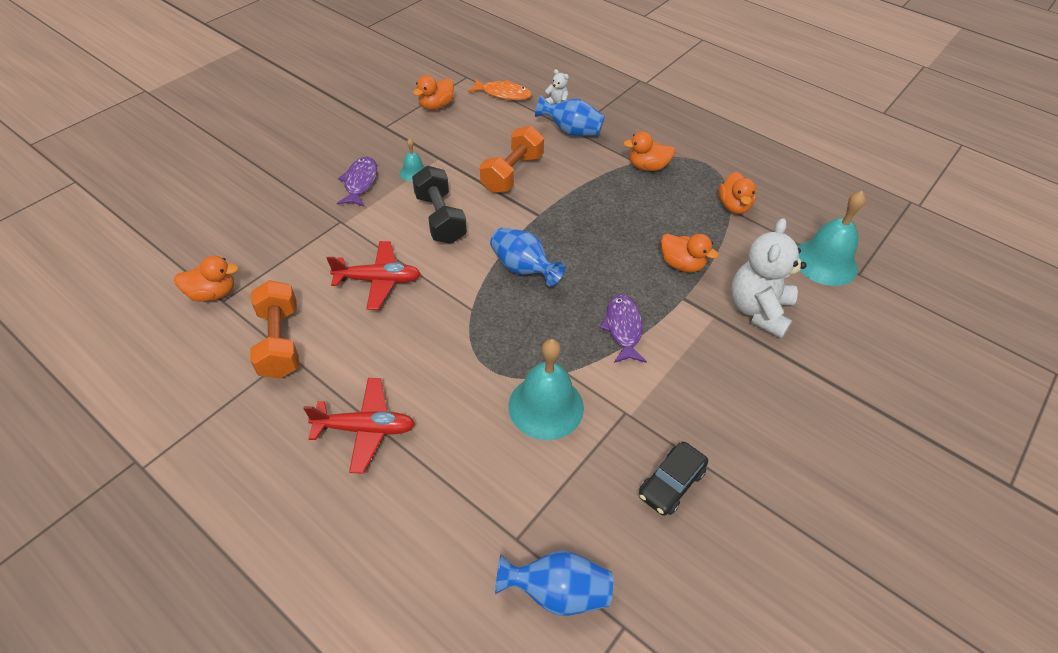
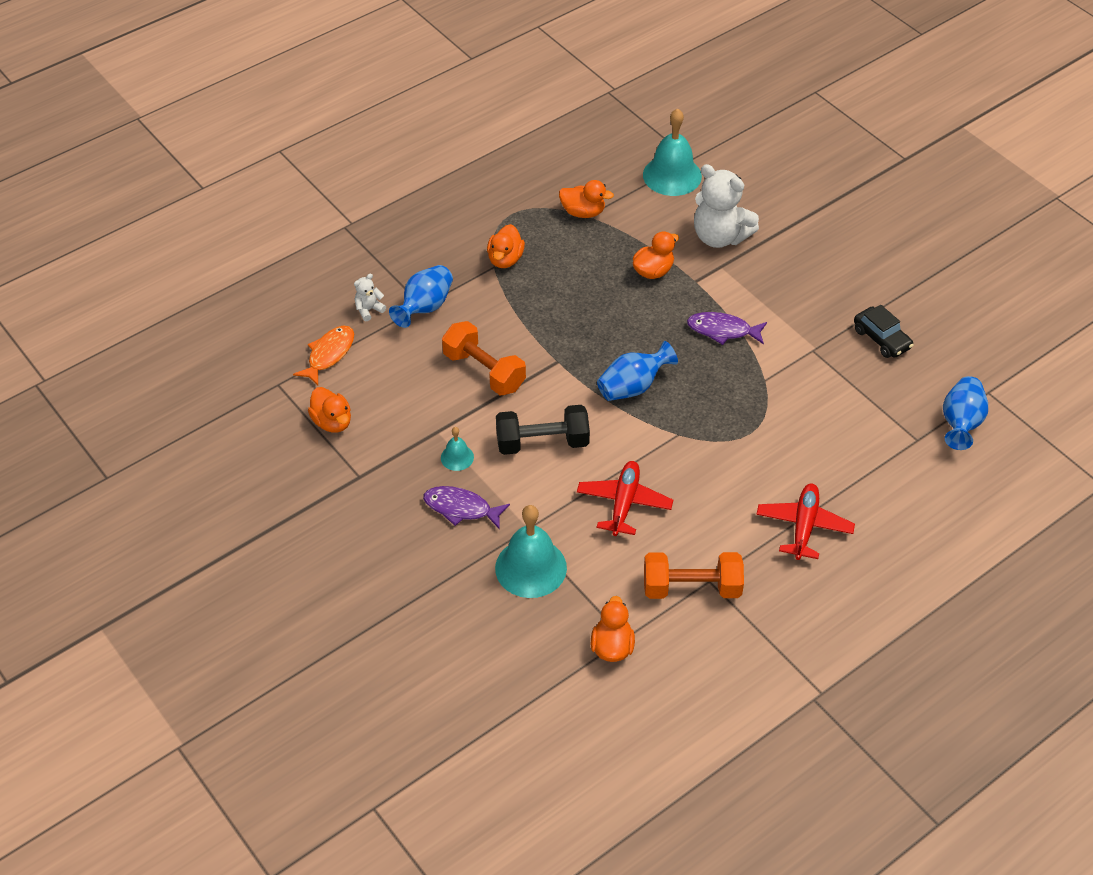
camera: 75 degrees left, 0 degrees up
turquoise bell [508,339,584,440] -> turquoise bell moved to [495,505,567,598]

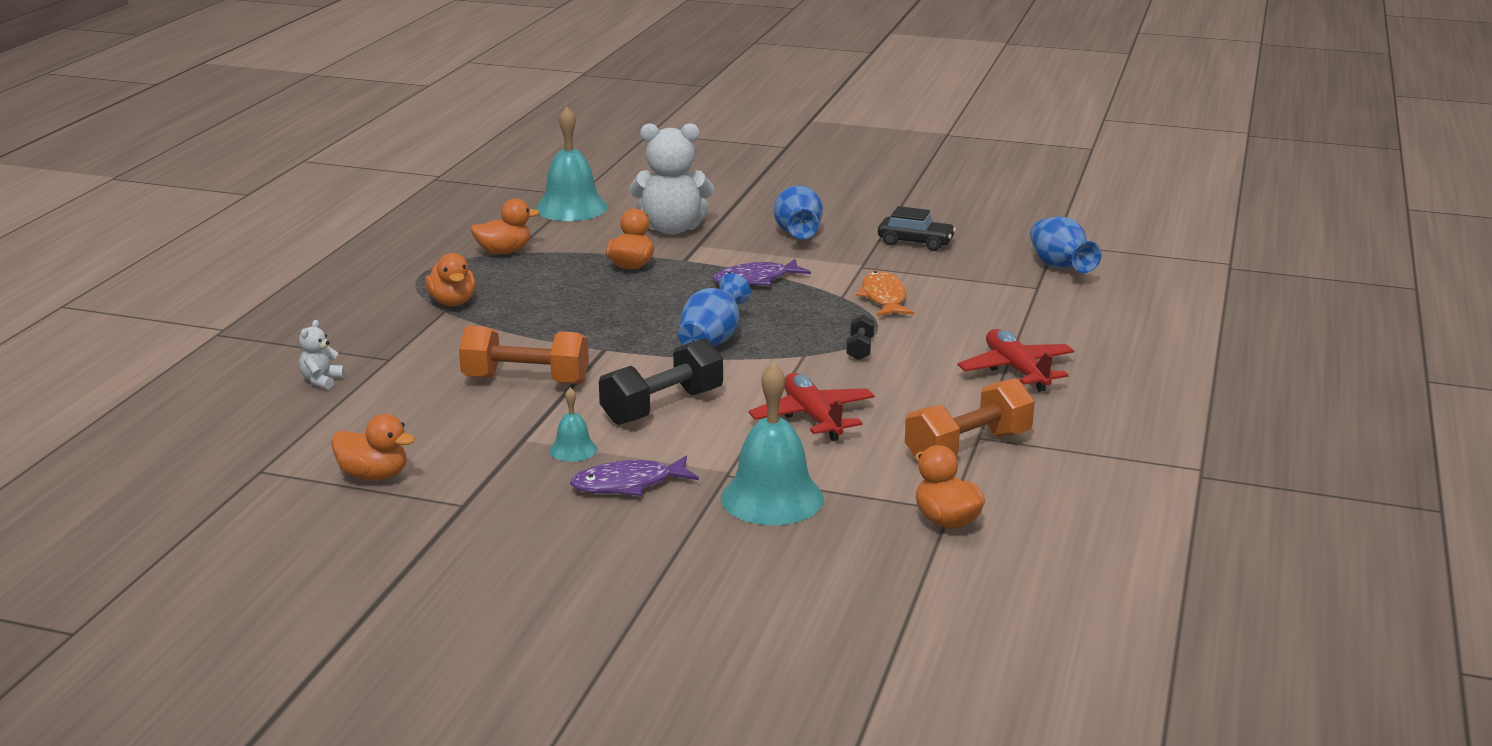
camera: 35 degrees left, 25 degrees down
orange fish [293,325,354,386] -> orange fish moved to [856,271,914,316]
blue vase [389,265,453,328] -> blue vase moved to [774,185,823,239]
none -> black dumbbell [847,315,874,360]

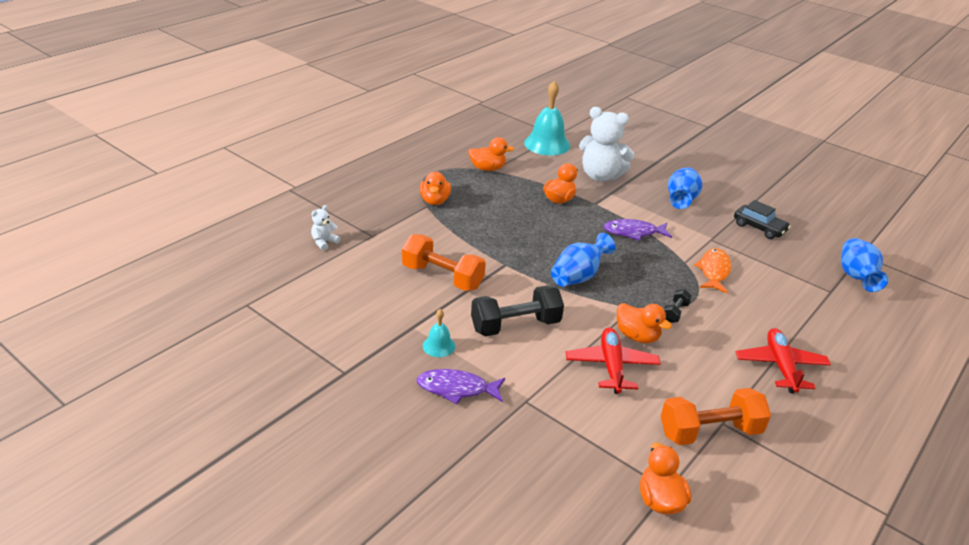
camera: 20 degrees right, 10 degrees up
orange duck [331,414,415,481] -> orange duck moved to [617,303,672,343]
turquoise bell [721,362,824,525] -> none

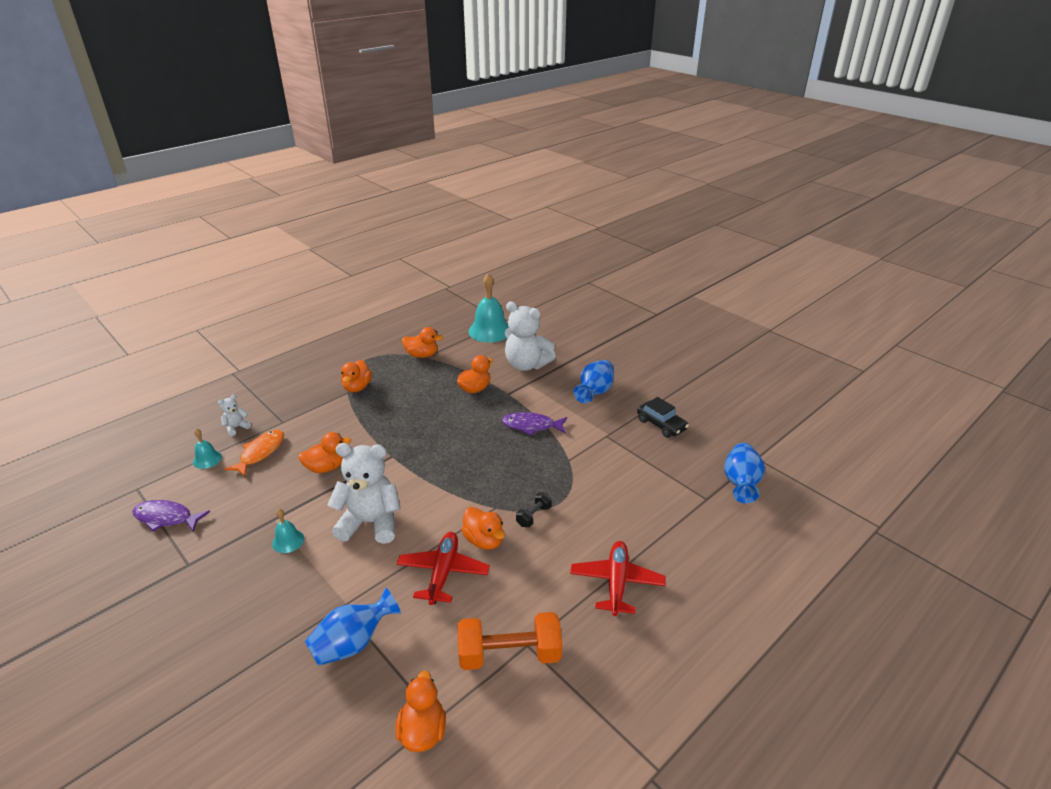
camera: 10 degrees right, 0 degrees up
orange dumbbell [402,234,486,291] -> orange duck [298,432,351,473]
purple fish [416,369,505,404] -> purple fish moved to [132,500,210,532]
black dumbbell [471,285,564,336] -> white teddy bear [327,443,401,544]
blue vase [551,233,616,286] -> blue vase moved to [305,588,401,666]
orange fish [694,248,731,293] -> orange fish moved to [224,430,284,477]
none -> turquoise bell [193,428,222,469]

